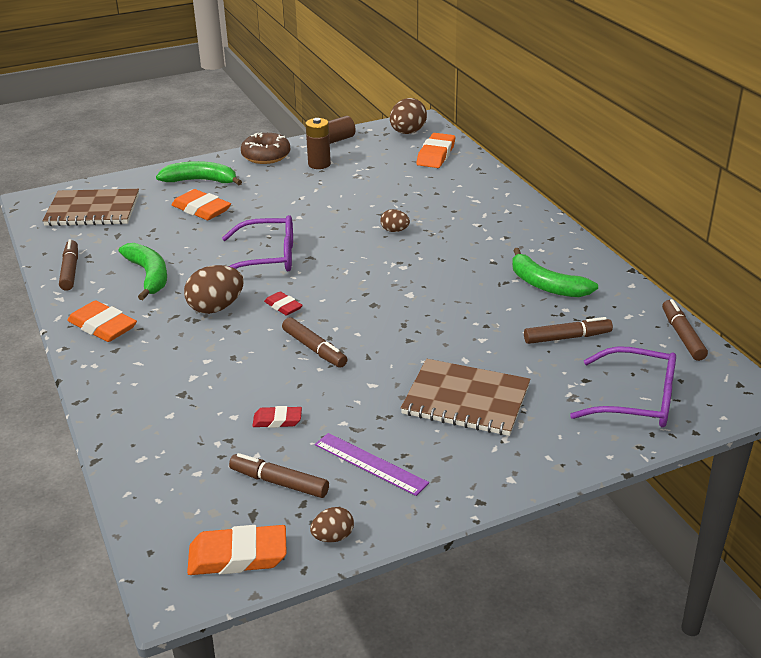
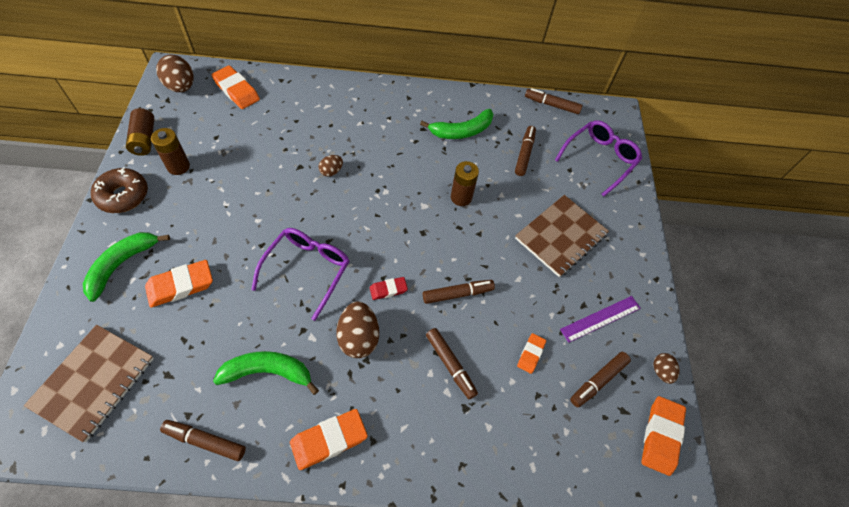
camera: 70 degrees left, 25 degrees up
red eraser [252,406,302,428] -> orange eraser [517,333,546,374]
none -> brown marker [426,328,478,399]
none -> brown battery [451,161,479,206]

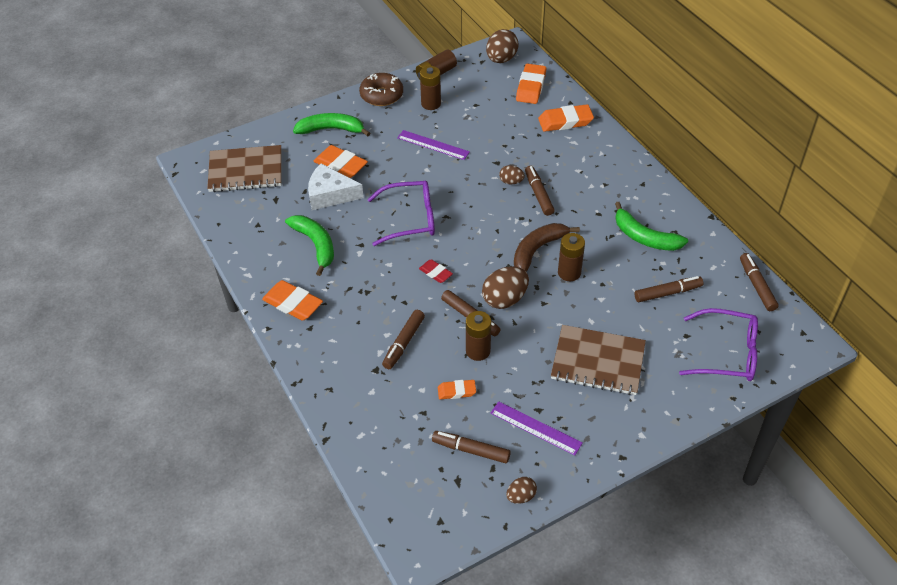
camera: 65 degrees right, 10 degrees down
brown marker [160,420,246,461] -> brown marker moved to [525,166,555,216]
brown egg [336,301,379,358] -> brown egg moved to [482,267,529,309]
orange eraser [641,396,686,476] -> orange eraser moved to [538,104,594,132]
none -> white cheese [308,164,364,210]
none -> purple ruler [397,130,470,160]
none -> brown battery [466,311,491,361]
none -> brown banana [514,223,580,272]

